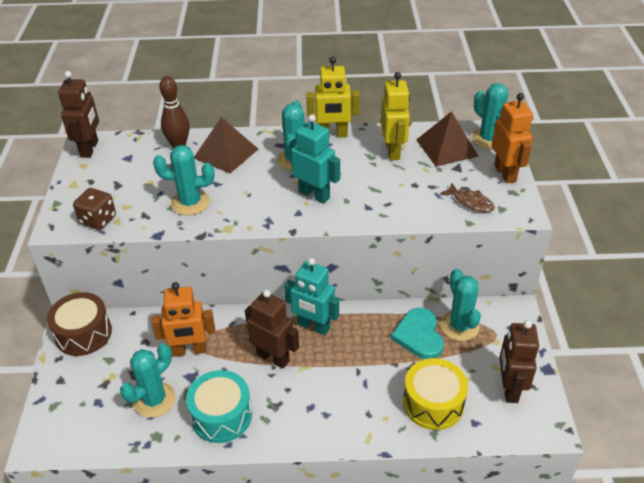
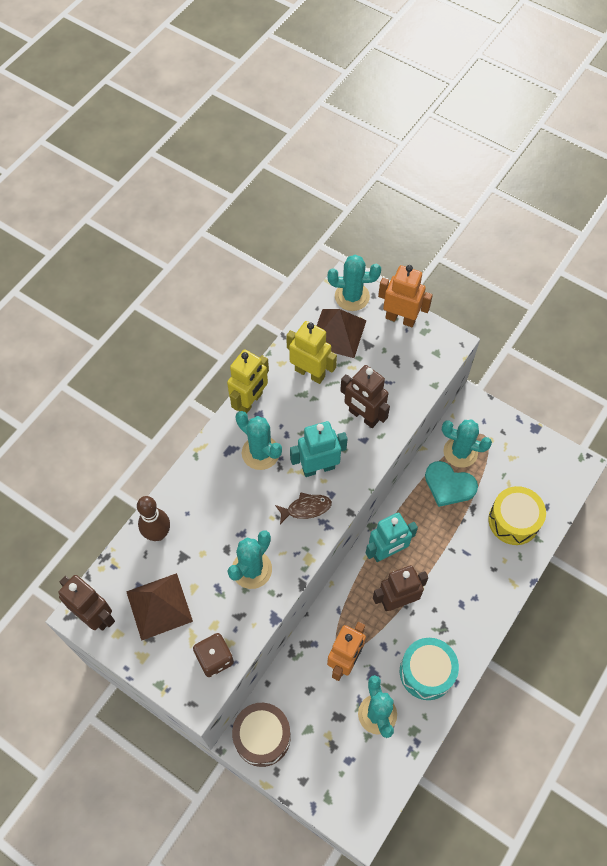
camera: 55 degrees left, 20 degrees up
brown pyramid [194,117,258,174] -> brown pyramid moved to [126,573,193,641]
brown fish [440,183,495,213] -> brown fish moved to [275,492,332,524]
brown robot [499,320,539,403] -> brown robot moved to [340,365,390,428]

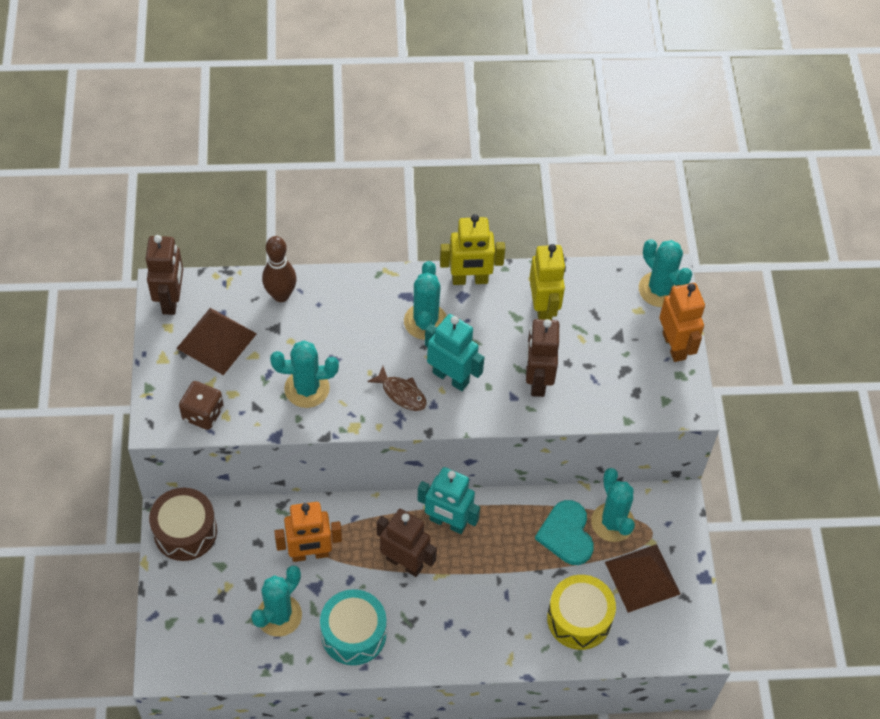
camera: 50 degrees right, 5 degrees down
brown pyramid [317,309,367,358] -> brown pyramid moved to [605,544,681,613]

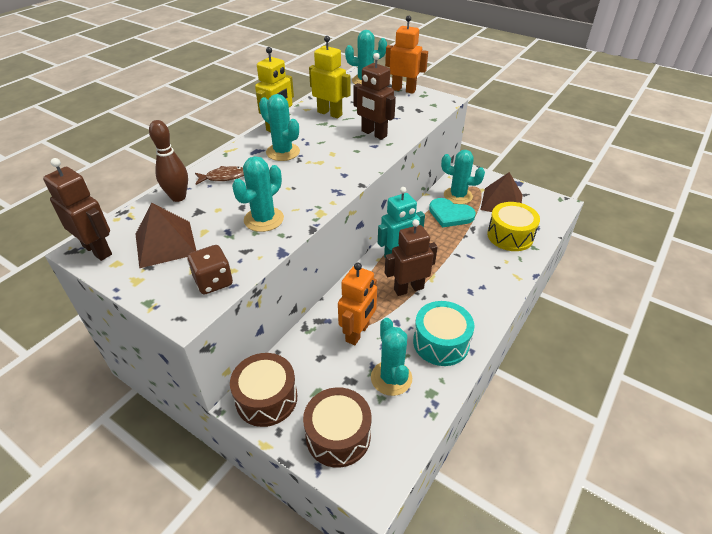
camera: 50 degrees left, 15 degrees down
brown fish [367,366,427,411] -> brown fish moved to [195,166,244,185]
turquoise robot [425,314,484,391] -> none
none -> brown drum [303,387,371,468]

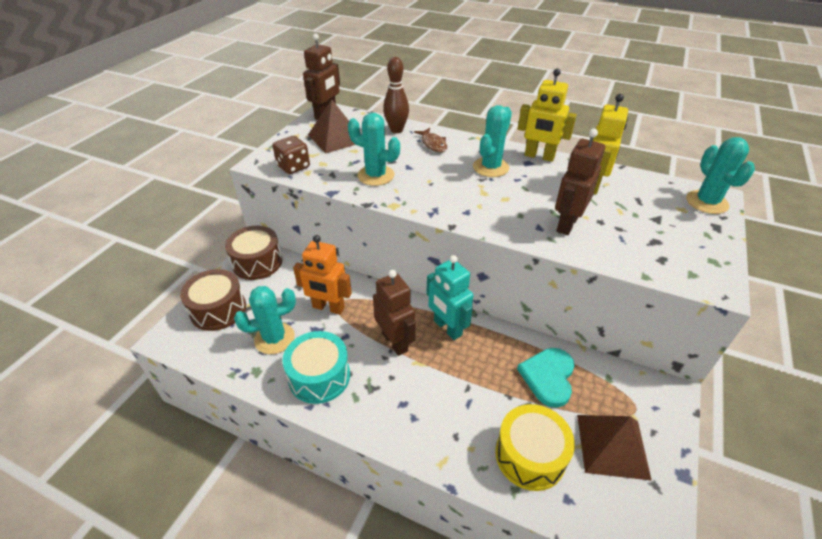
camera: 80 degrees right, 0 degrees up
orange robot [385,16,428,94] -> none
turquoise cactus [441,150,485,204] -> none

